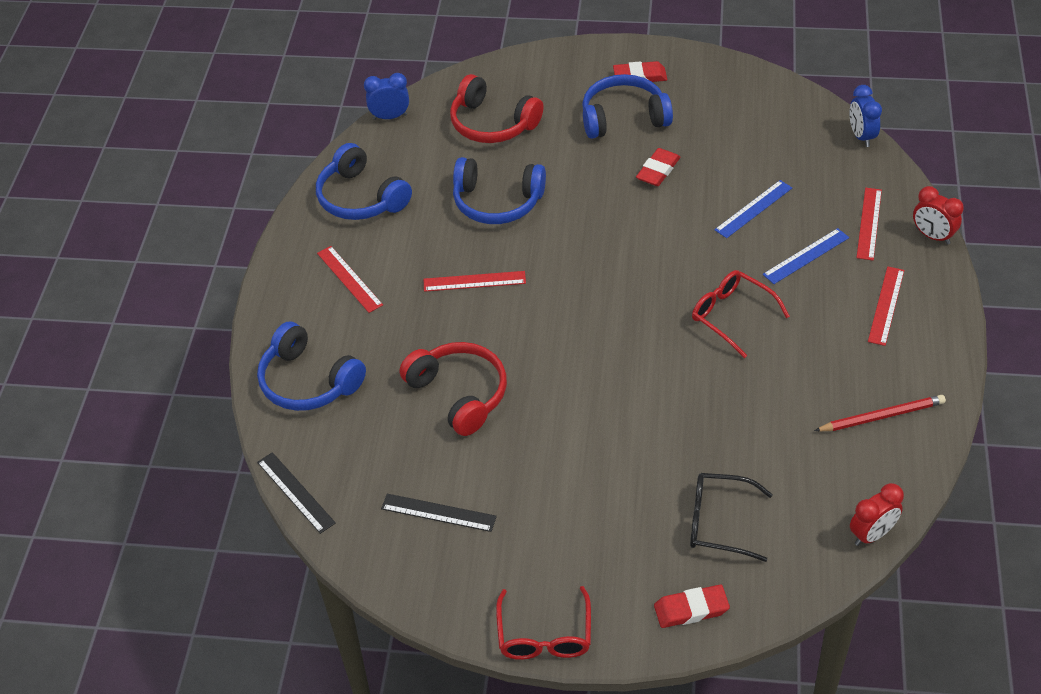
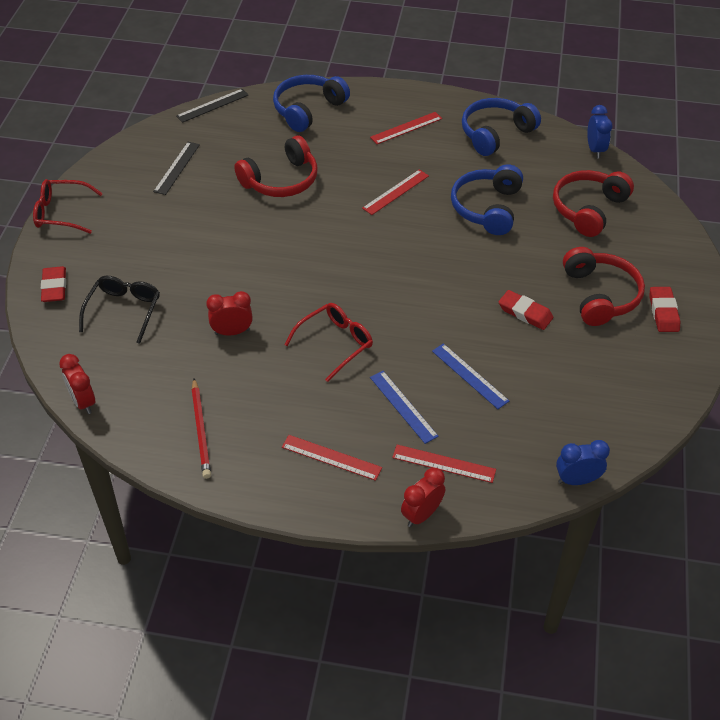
camera: 90 degrees right, 0 degrees up
red ruler [424,271,526,292] -> red ruler turned 45 degrees clockwise [362,170,429,215]
blue headphones [582,74,673,139] -> red headphones [563,247,645,326]
none -> red clock [206,291,253,336]

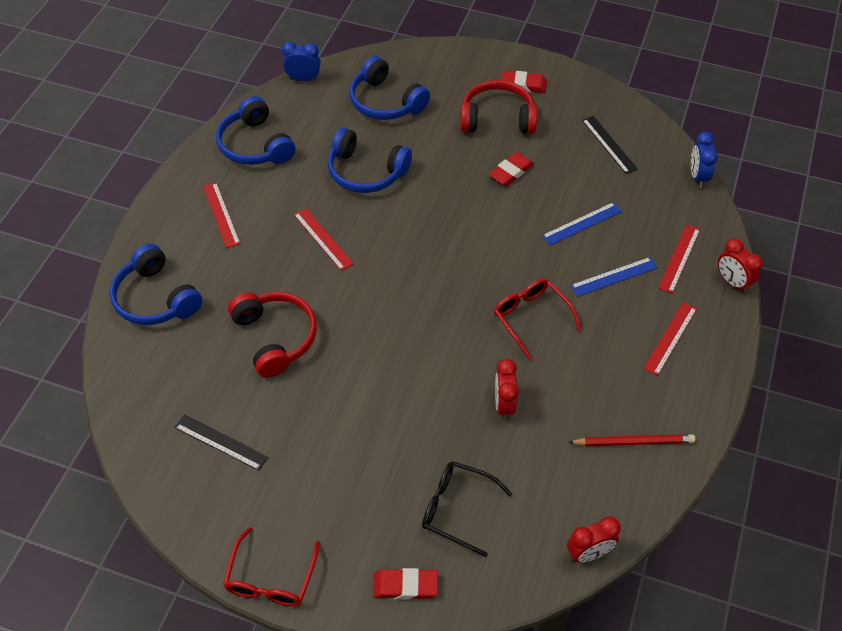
camera: 80 degrees left, 5 degrees up
black ruler [176,89,248,123] -> black ruler moved to [582,116,638,174]
red headphones [553,170,634,237] -> blue headphones [349,56,430,120]

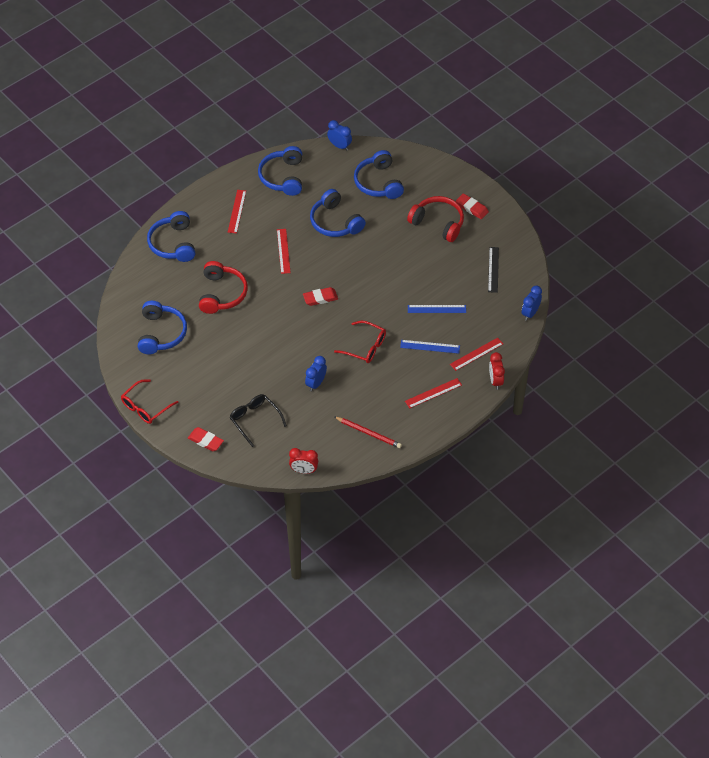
camera: 30 degrees right, 0 degrees up
black ruler [175,415,268,470] -> blue headphones [138,301,187,354]
red eraser [489,152,534,186] -> red eraser moved to [303,287,338,306]
red glasses [494,279,581,360] -> red glasses turned 120 degrees clockwise [334,321,386,363]
red clock [495,359,519,420] -> blue clock [305,356,327,391]

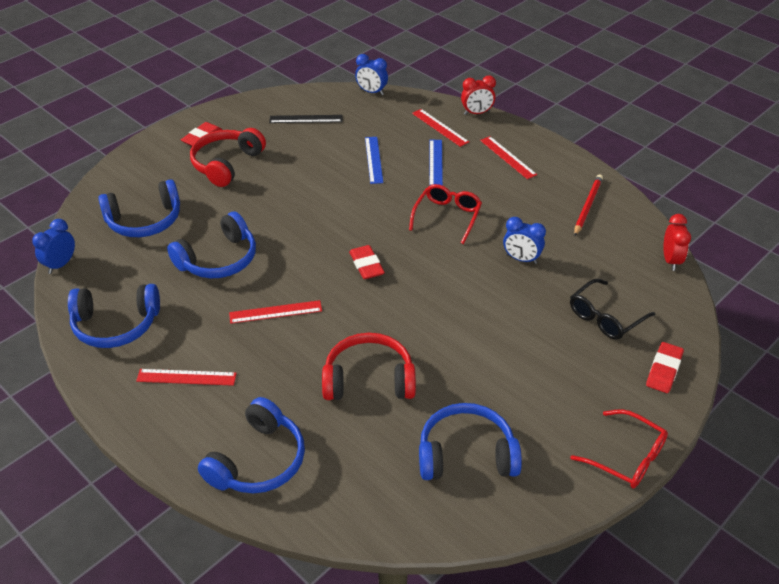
camera: 95 degrees left, 10 degrees down
blue headphones [147,211,195,262] -> blue headphones turned 45 degrees counterclockwise [198,397,305,493]

